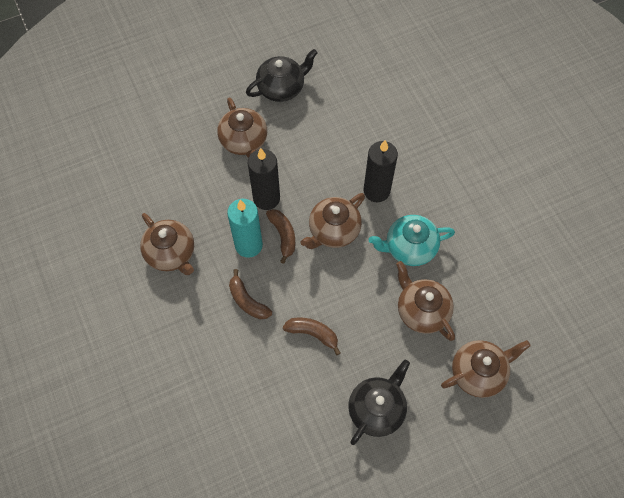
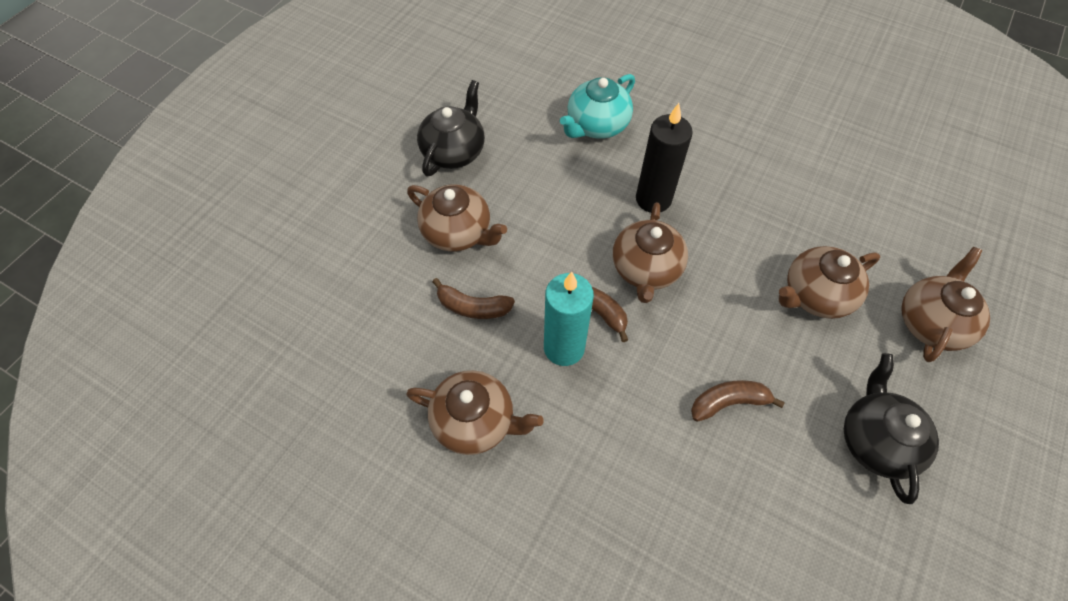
camera: 35 degrees left, 5 degrees down
brown banana [229,269,272,319] -> brown banana moved to [432,278,515,319]
black candle [248,148,280,210] -> none
turquoise teapot [369,215,455,266] -> turquoise teapot moved to [560,74,635,139]
brown teapot [396,261,455,341] -> brown teapot turned 45 degrees counterclockwise [779,246,880,319]

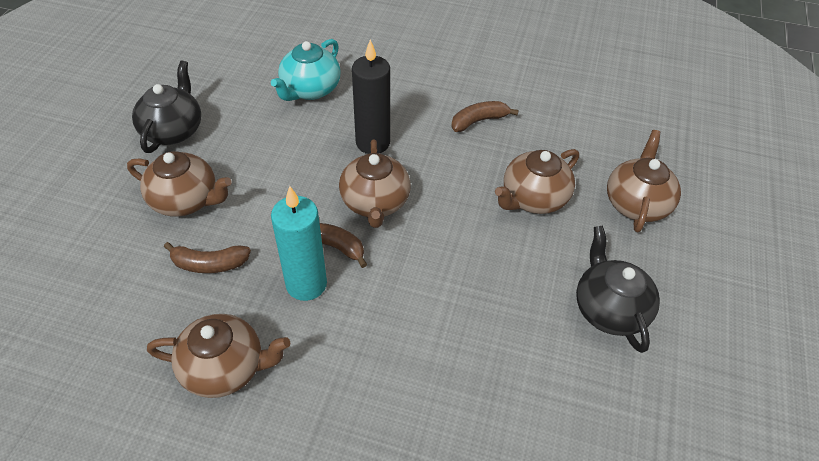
camera: 15 degrees left, 10 degrees down
brown banana [691,380,785,422] -> brown banana moved to [451,101,519,132]

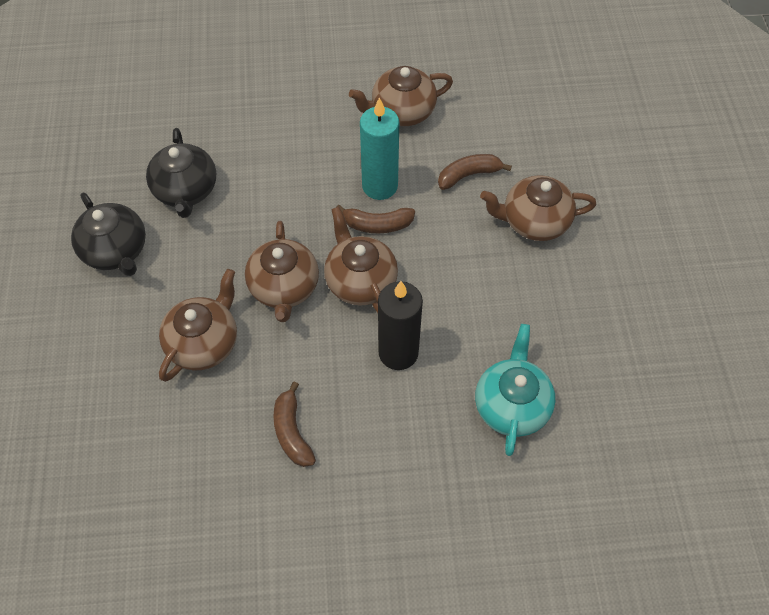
camera: 160 degrees right, 10 degrees up
black teapot [132,60,201,153] -> black teapot moved to [146,128,216,218]
brown banana [451,101,519,132] -> brown banana turned 120 degrees clockwise [273,382,316,467]
brown teapot [607,130,681,232] -> brown teapot moved to [245,221,319,322]

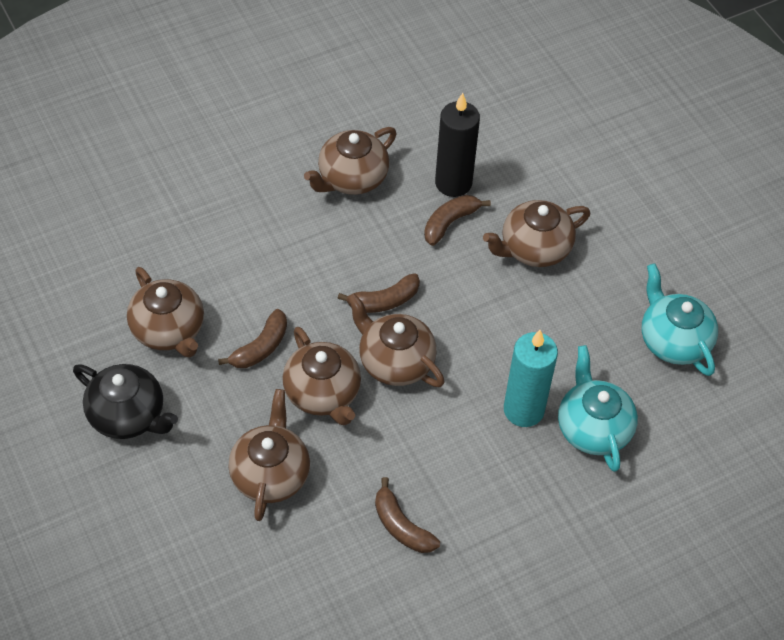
camera: 25 degrees left, 5 degrees down
black teapot [146,128,216,218] -> brown teapot [127,267,204,358]
turquoise candle [360,98,399,200] -> turquoise candle moved to [504,330,558,427]
black candle [378,281,423,370] -> black candle moved to [435,93,480,197]
none -> brown banana [218,309,287,368]
none -> turquoise teapot [642,263,718,376]

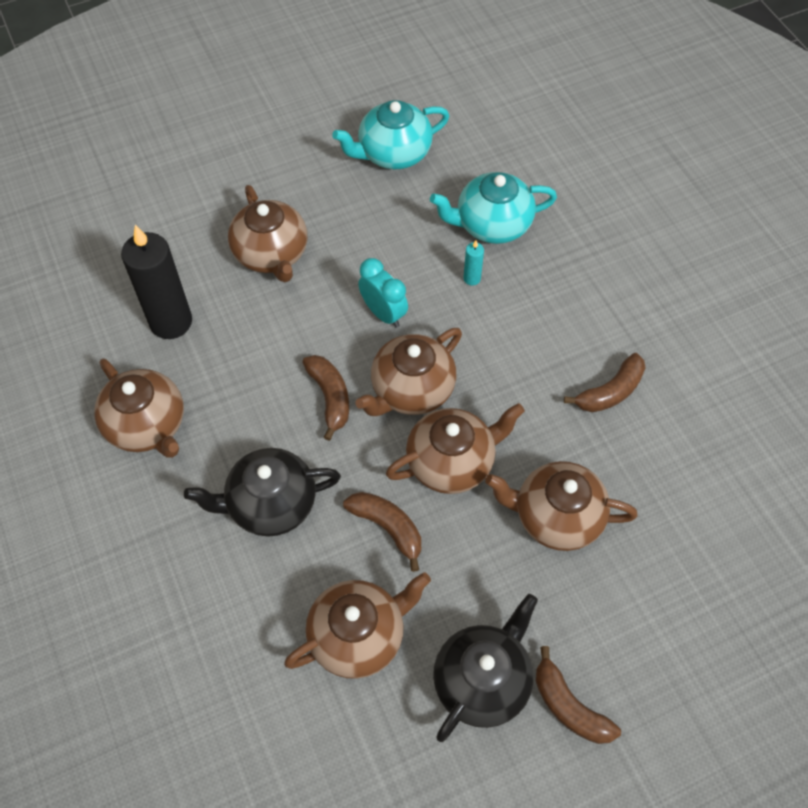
camera: 85 degrees left, 5 degrees up
brown banana [424,195,491,246] -> brown banana moved to [536,646,621,744]
turquoise candle [504,330,558,427] -> turquoise candle [463,240,484,285], size x0.42
none -> black teapot [184,448,341,537]
none -> turquoise clock [358,258,408,328]

